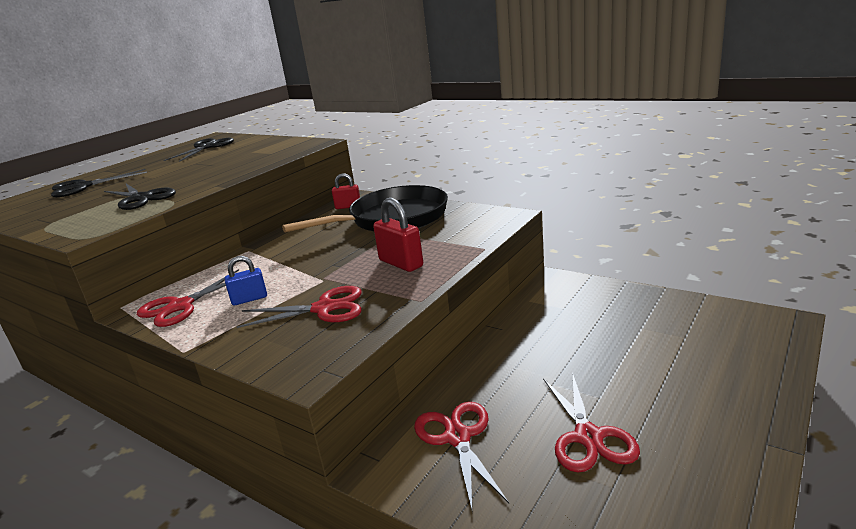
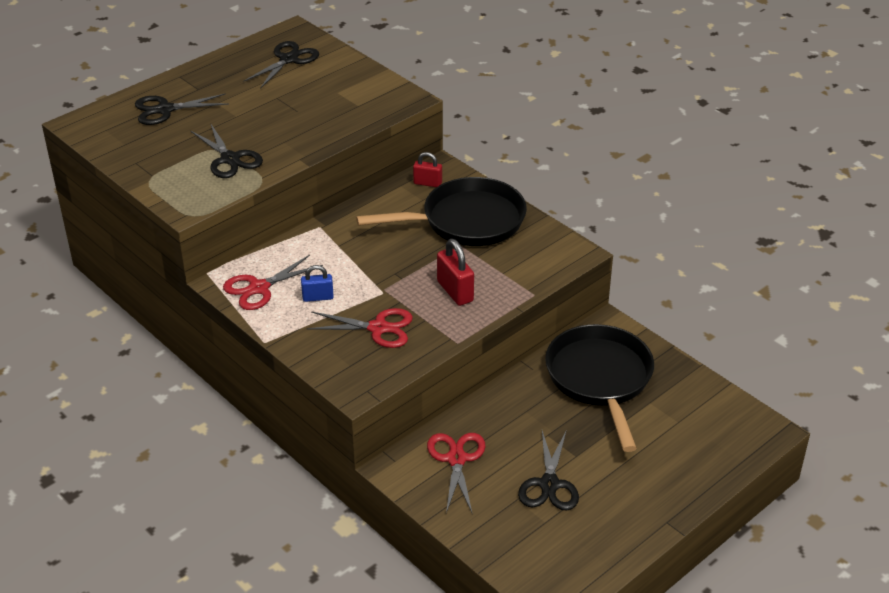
camera: 10 degrees right, 15 degrees up
red scissors [543,375,640,473] -> black scissors [518,430,579,510]
none -> black pan [545,324,654,452]

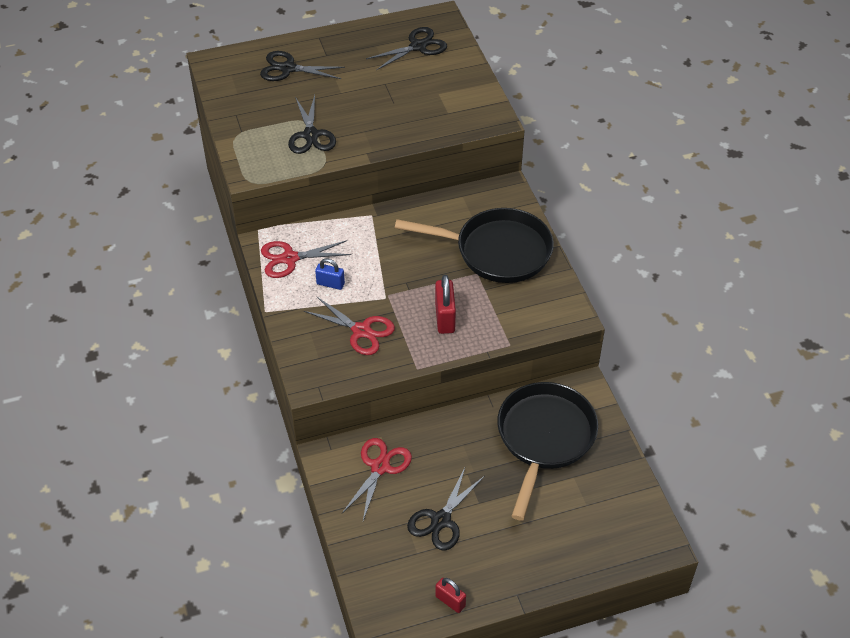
camera: 25 degrees right, 10 degrees up
red padlock [413,152,442,187] -> red padlock moved to [435,578,466,613]

